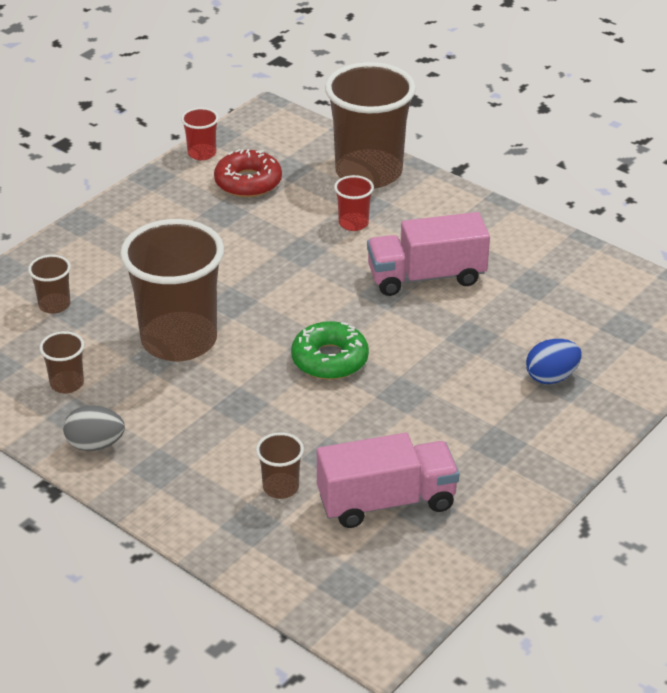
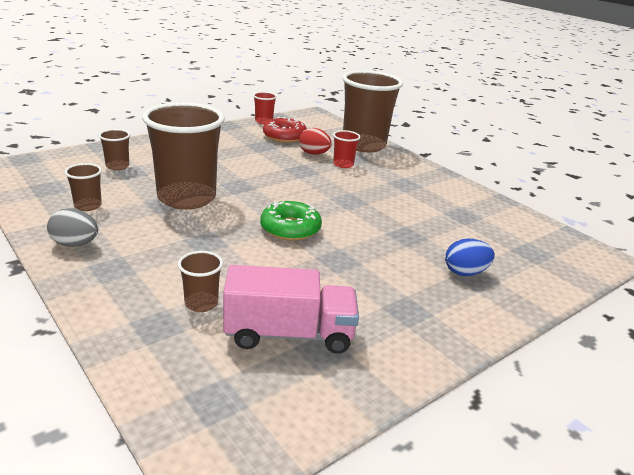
camera: 10 degrees right, 10 degrees down
pink truck [367,212,490,296] -> none
none -> red egg [299,128,332,155]

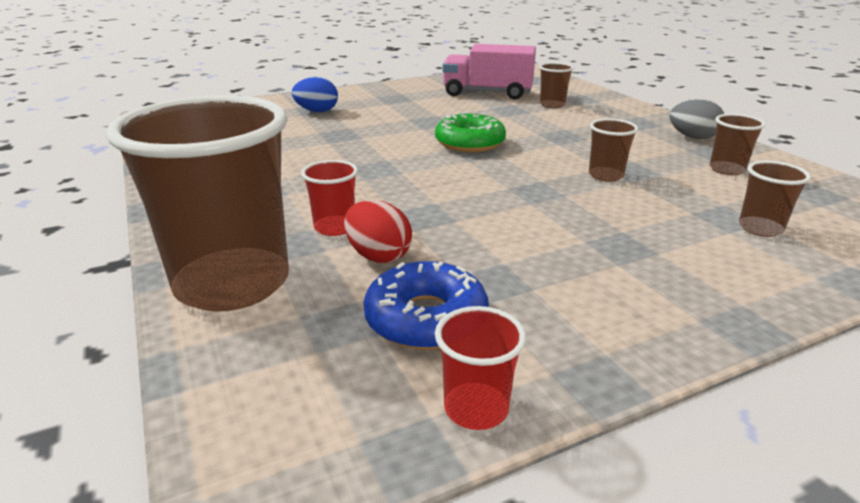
camera: 165 degrees left, 0 degrees up
brown cup [142,102,225,210] -> brown cup [589,119,638,182], size x0.43
red donut [263,117,307,143] -> blue donut [363,261,489,350]

